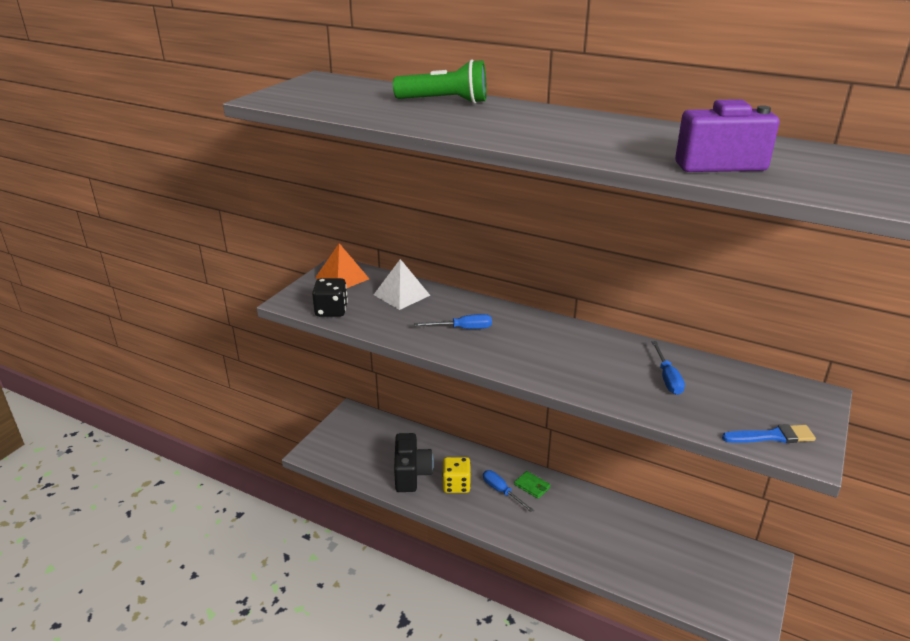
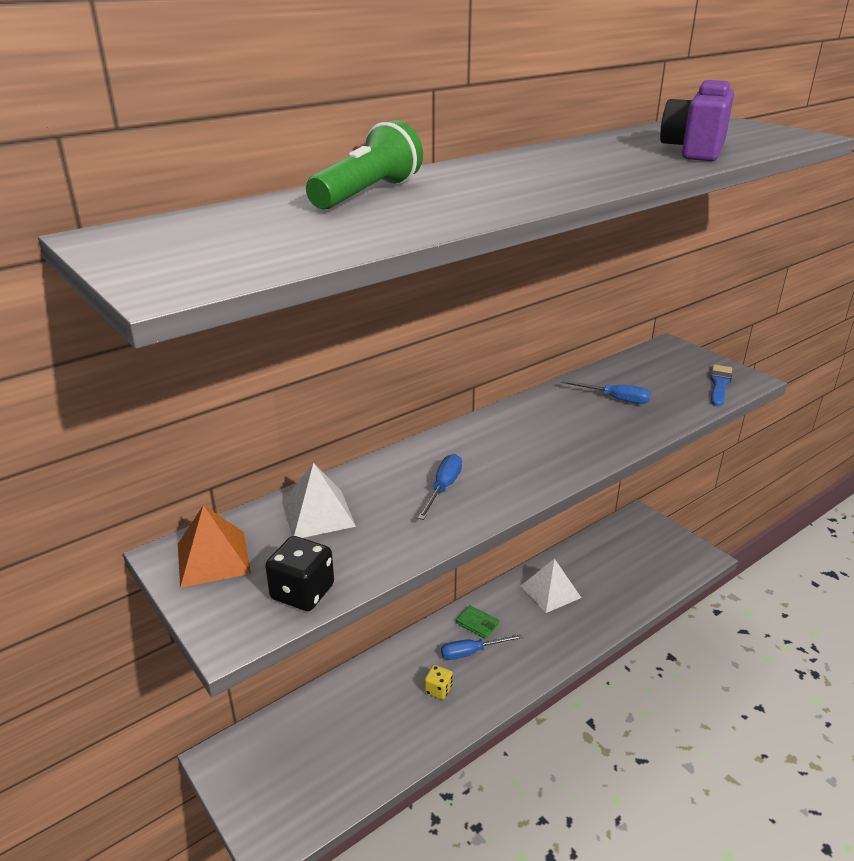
camera: 65 degrees left, 0 degrees up
black camera [394,433,434,492] -> none
yellow dice [442,457,471,493] -> yellow dice [424,665,453,700], size x0.64
green wallet [514,471,551,499] -> green wallet turned 60 degrees clockwise [456,605,499,639]
none -> white pyramid [521,559,581,613]

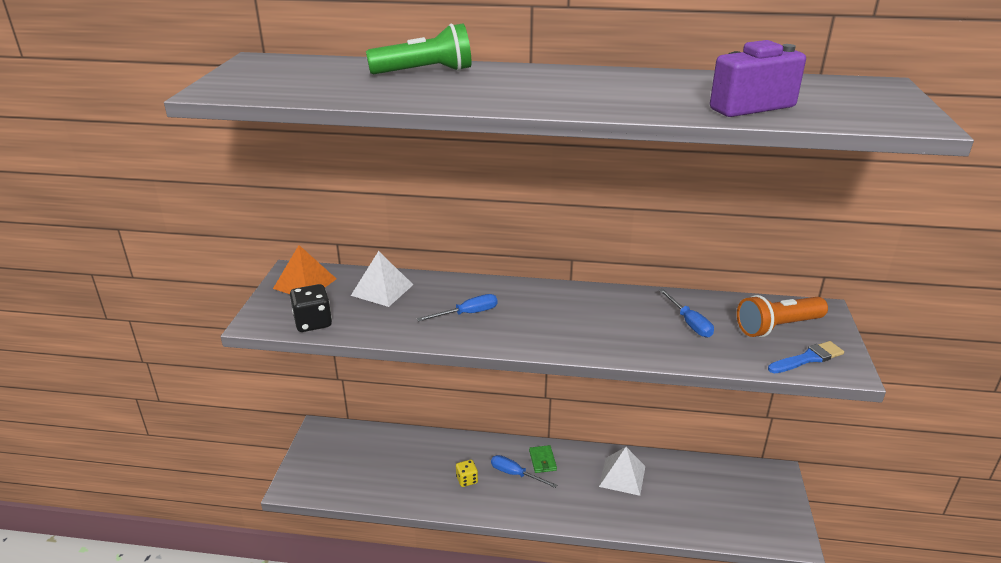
camera: 45 degrees right, 0 degrees up
none -> orange flashlight [737,295,828,337]

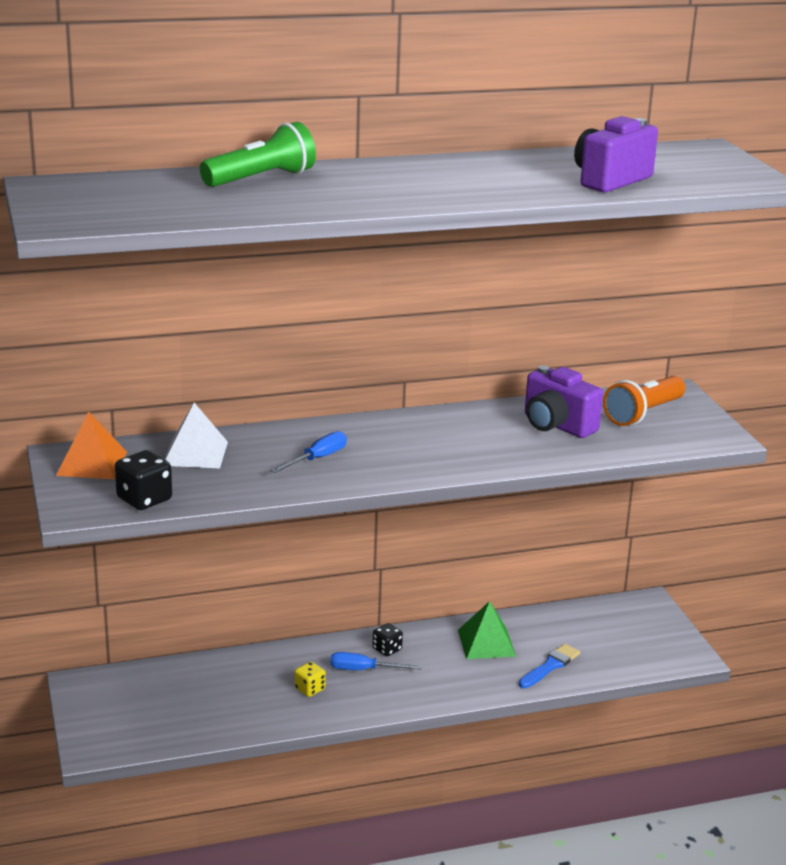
camera: 25 degrees left, 5 degrees down
green wallet [529,445,557,473] -> black dice [372,623,403,656]
white pyramid [599,447,645,496] -> green pyramid [458,601,516,659]
blue screwdriver [659,289,714,337] -> purple camera [525,365,603,438]
blue brush [768,341,844,373] -> blue brush moved to [519,644,580,688]

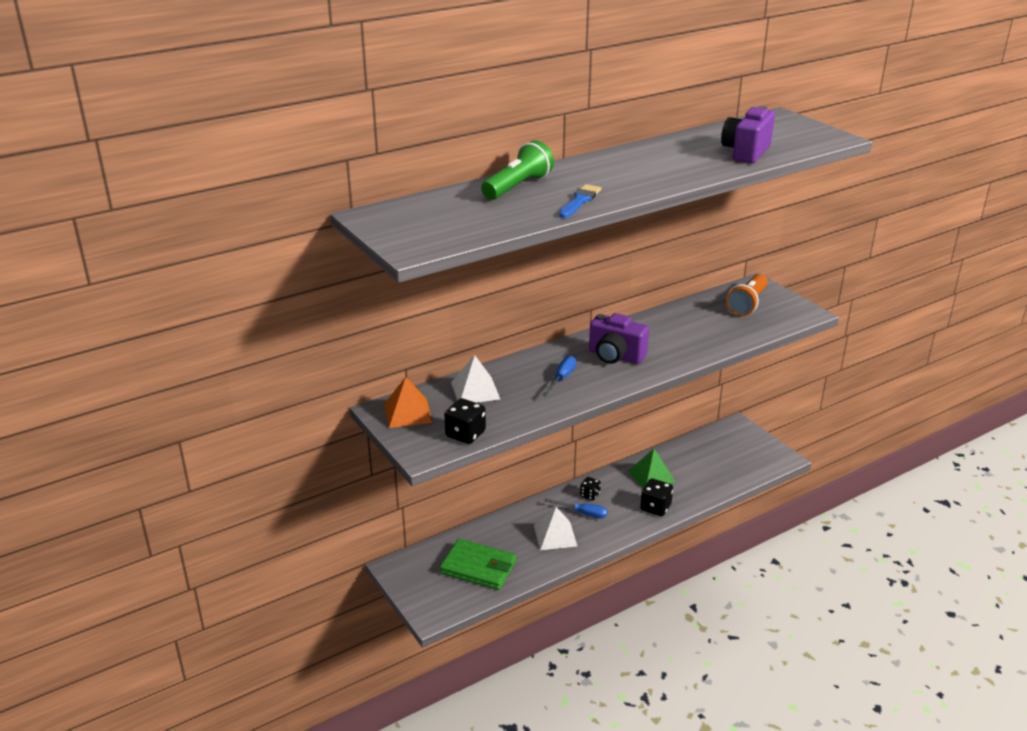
camera: 15 degrees left, 5 degrees up
yellow dice [294,662,326,697] -> white pyramid [534,507,577,550]
blue screwdriver [330,652,422,670] -> blue screwdriver turned 150 degrees counterclockwise [544,498,608,519]
blue brush [519,644,580,688] -> blue brush moved to [559,184,601,218]
purple camera [525,365,603,438] -> purple camera moved to [589,313,649,364]
none -> green wallet [440,539,516,590]
none -> black dice [640,478,673,516]

